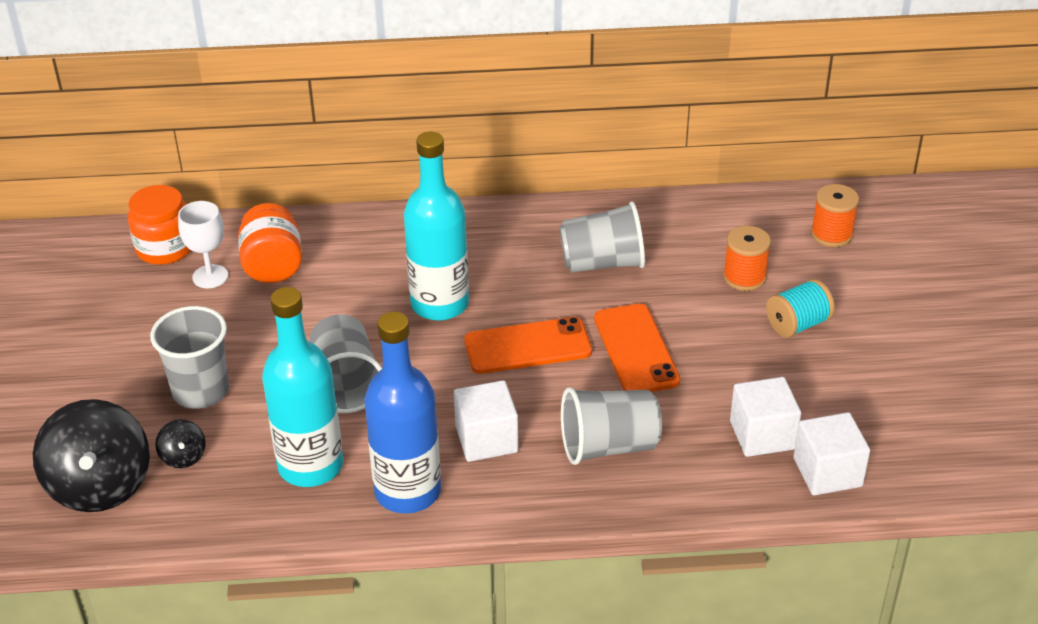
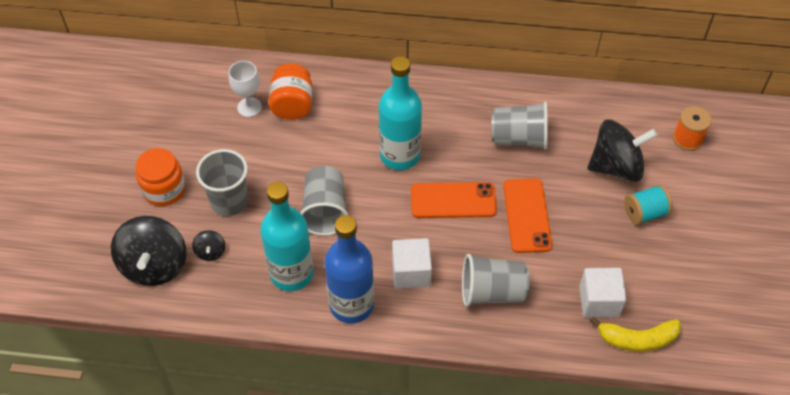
camera: 10 degrees right, 15 degrees up
orange jar [128,185,191,265] -> orange jar moved to [136,148,186,206]
orange spool [723,226,771,291] -> black spinning top [588,119,658,182]
white cube [794,412,870,495] -> yellow banana [590,317,681,352]

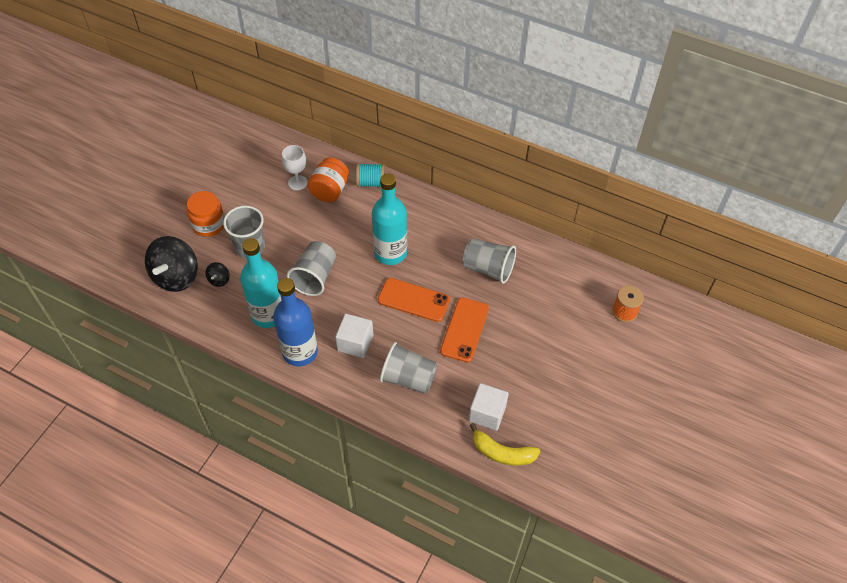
camera: 20 degrees right, 0 degrees up
black spinning top [588,119,658,182] -> none
turquoise spool [624,185,673,225] -> turquoise spool moved to [356,163,385,187]

